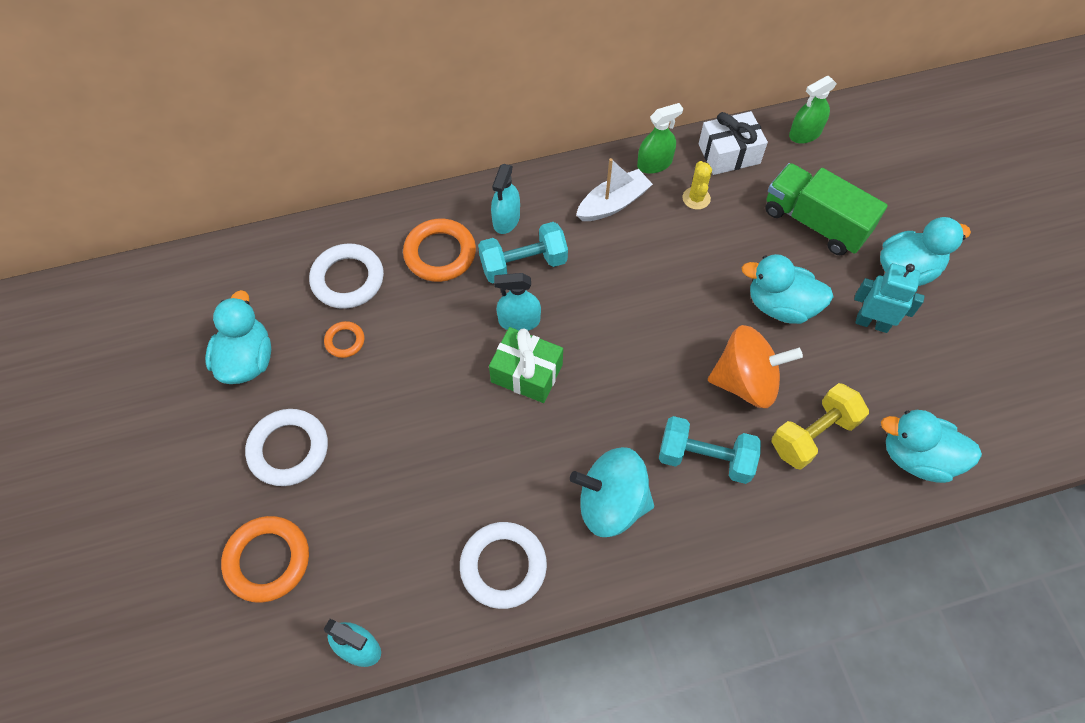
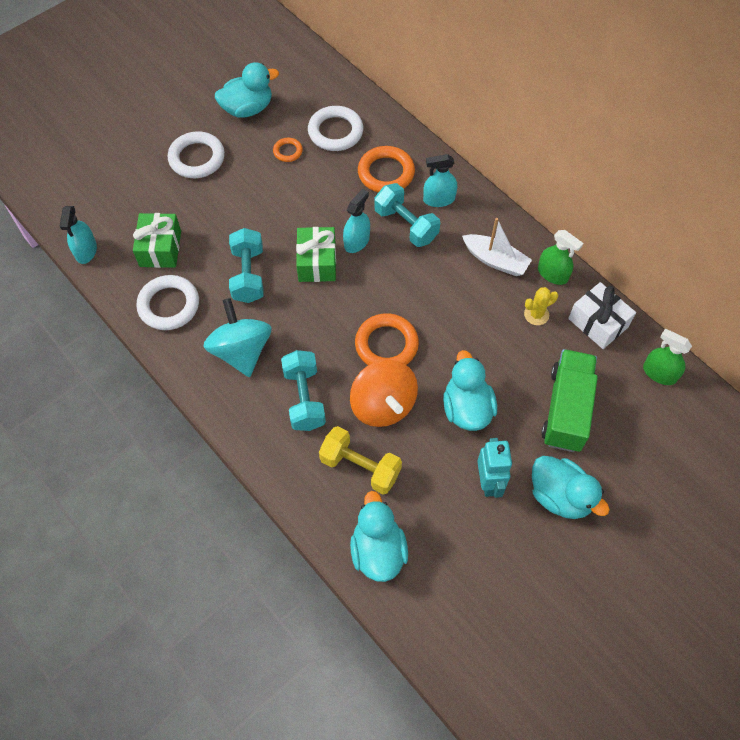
camera: 65 degrees right, 0 degrees up
orange ring [221,516,309,603] -> orange ring moved to [355,313,419,365]
turquoise spray bottle [494,273,541,331] -> turquoise spray bottle turned 60 degrees clockwise [343,189,370,253]
none -> green gift [133,213,181,268]
none -> turquoise dumbbell [229,228,264,303]

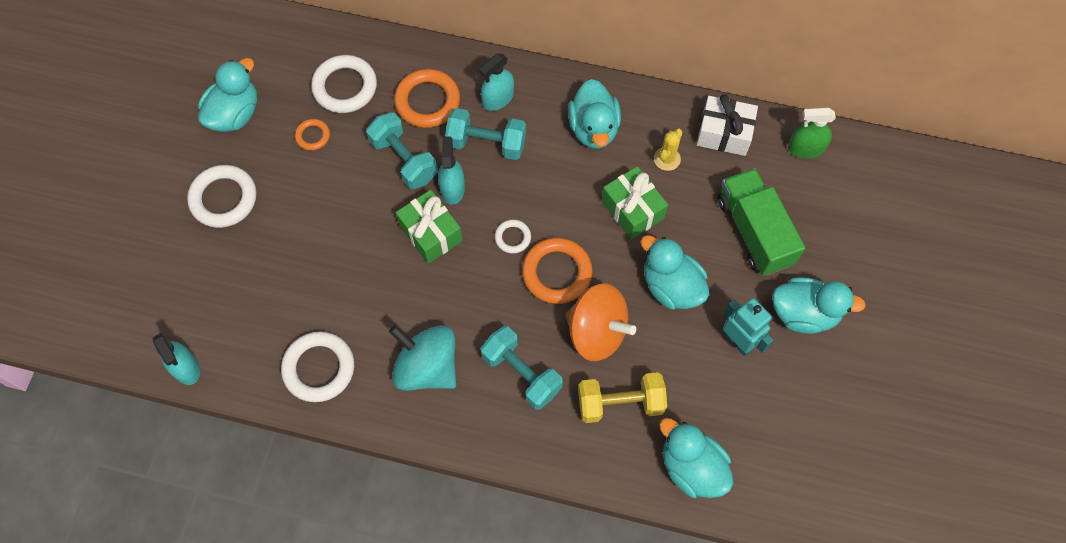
camera: 35 degrees left, 5 degrees up
green gift [133,213,181,268] -> green gift moved to [601,166,668,239]
turquoise dumbbell [229,228,264,303] -> turquoise dumbbell moved to [366,112,438,189]
white boat [462,218,532,276] -> turquoise duck [568,79,621,149]
green spray bottle [538,230,583,285] -> none
none -> white ring [495,219,531,254]

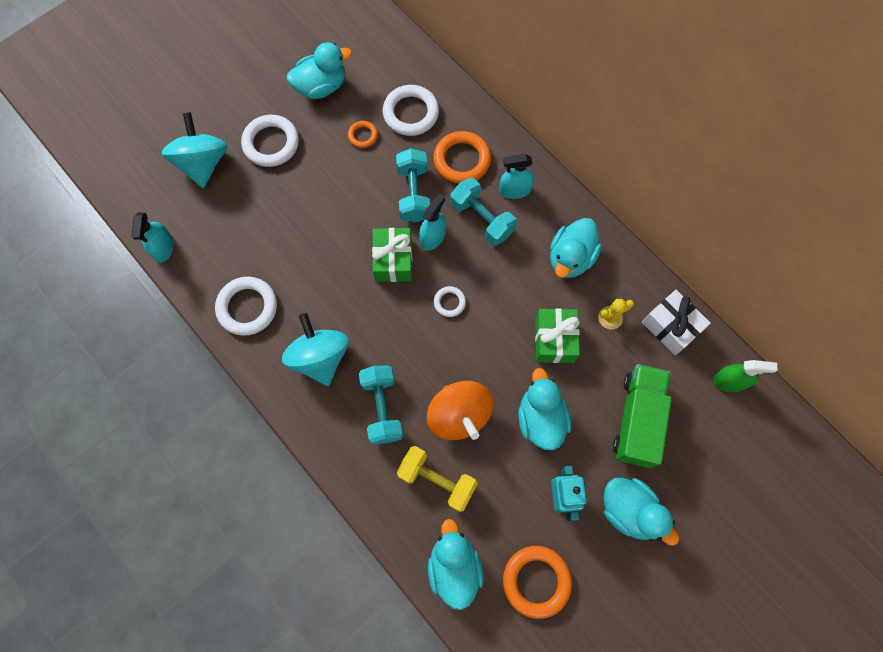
camera: 35 degrees right, 5 degrees up
orange ring [522,238,593,304] -> orange ring moved to [503,546,572,619]
green spray bottle [788,107,836,158] -> green spray bottle turned 150 degrees clockwise [713,360,777,392]
none -> turquoise spinning top [162,112,227,188]

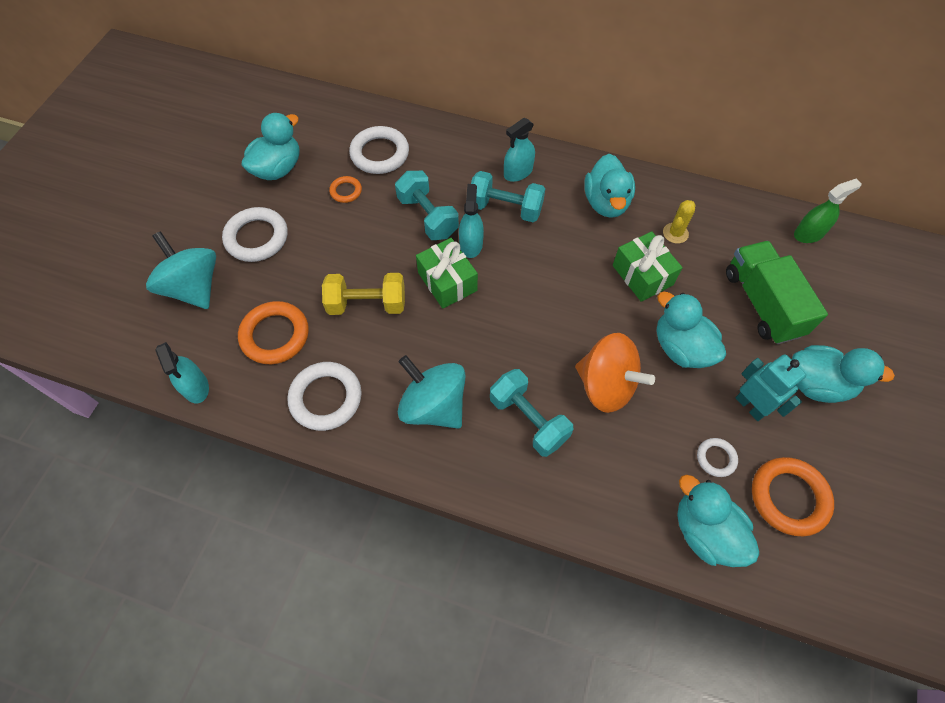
camera: 30 degrees left, 10 degrees down
yellow dumbbell [397,446,478,512] -> yellow dumbbell moved to [322,273,405,315]
orange ring [433,131,491,184] -> orange ring moved to [238,301,309,364]
white ring [434,286,466,317] -> white ring moved to [697,438,738,477]
white gift [642,290,711,355] -> none

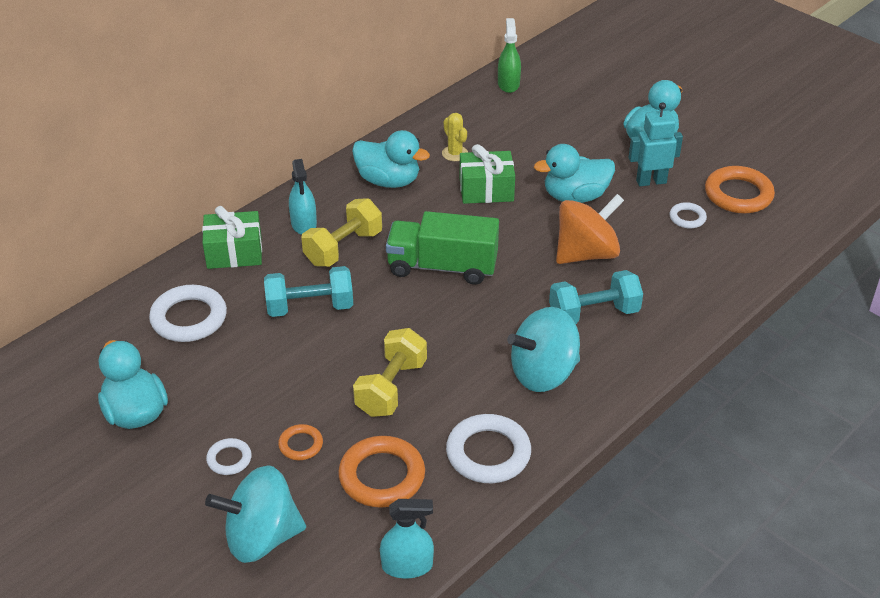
camera: 65 degrees left, 20 degrees down
white ring [222,207,288,262] -> white ring [206,438,252,475], size x0.53
orange ring [329,176,362,203] -> orange ring moved to [278,424,323,460]
green gift [416,238,478,309] -> green gift moved to [202,206,262,269]
turquoise spray bottle [459,184,484,258] -> none
turquoise dumbbell [471,171,545,222] -> yellow dumbbell [301,198,382,267]
turquoise duck [677,474,759,567] -> none
green truck [726,241,828,344] -> green truck moved to [386,211,499,285]

